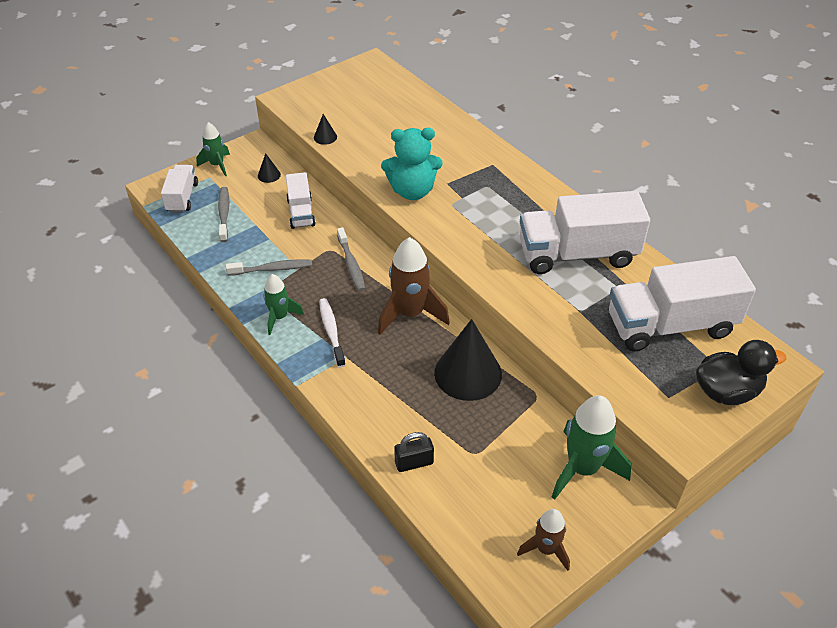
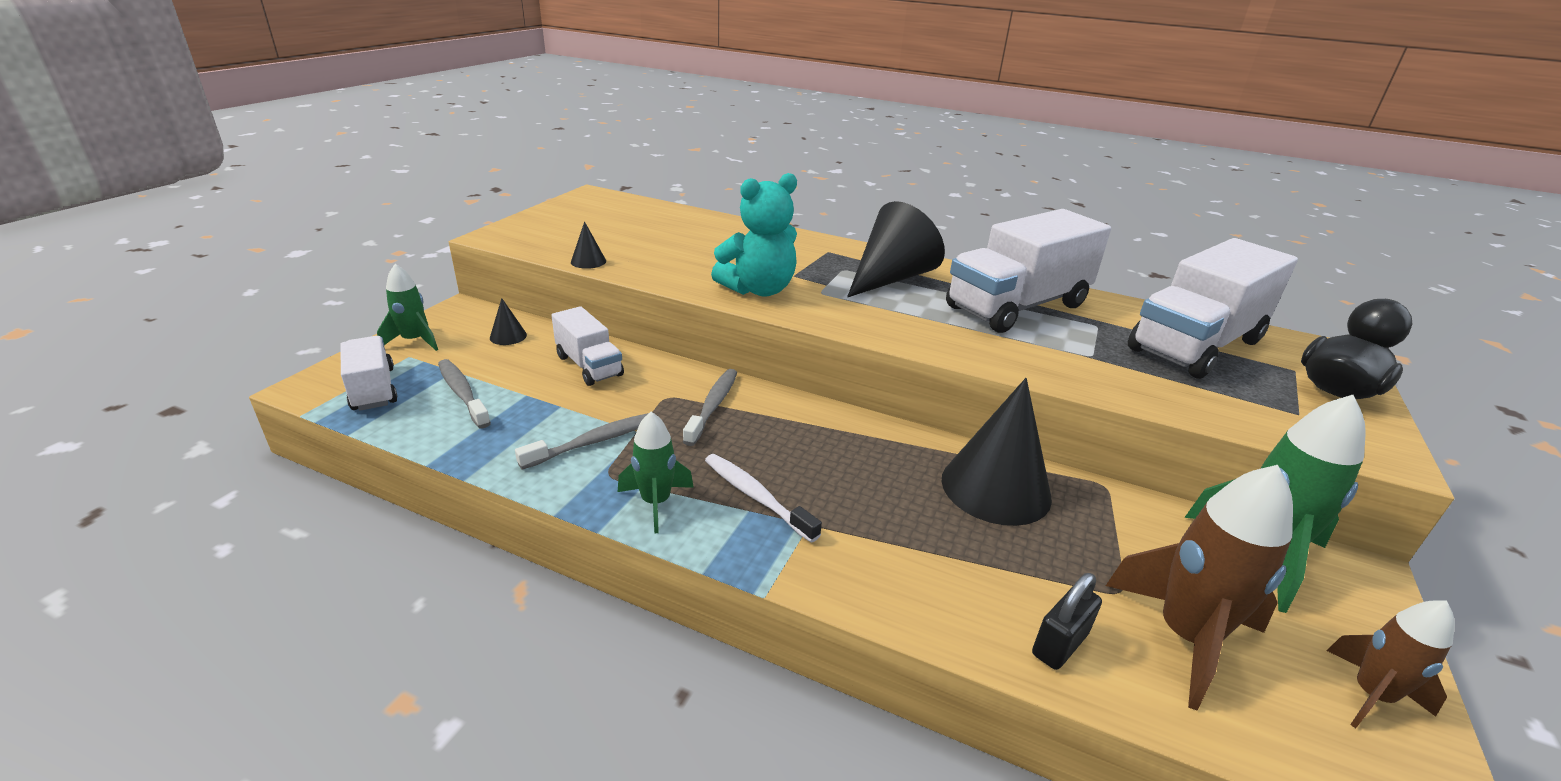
camera: 30 degrees left, 15 degrees down
grey toothbrush [337,227,365,291] -> grey toothbrush turned 120 degrees counterclockwise [683,369,737,446]
brown rocket [378,237,450,334] -> brown rocket moved to [1106,465,1293,710]
none -> black cone [847,201,945,297]

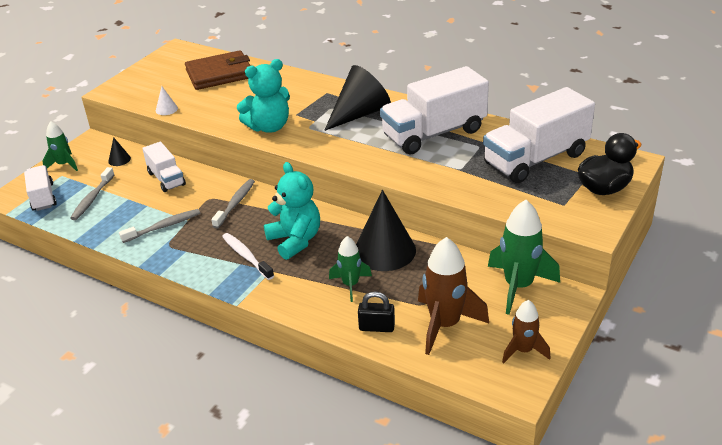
camera: 10 degrees right, 5 degrees up
grey toothbrush [438,359,491,428] -> grey toothbrush turned 135 degrees counterclockwise [70,167,115,220]
black cone [571,222,606,269] -> white cone [156,86,178,115]
green rocket [618,412,694,533] -> green rocket moved to [329,236,372,302]
black padlock [1032,573,1102,670] -> black padlock turned 45 degrees clockwise [358,291,395,332]
none -> brown wallet [185,50,251,90]
none -> turquoise teddy bear [264,162,320,260]

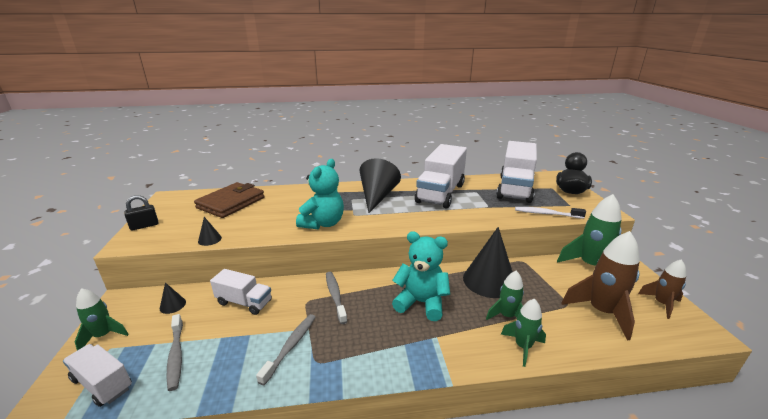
camera: 40 degrees left, 10 degrees down
white cone [156,86,178,115] -> black cone [198,217,222,246]
white toothbrush [222,233,274,280] -> white toothbrush moved to [515,207,586,219]
black padlock [358,291,395,332] -> black padlock moved to [125,195,158,230]
none -> green rocket [501,299,546,367]

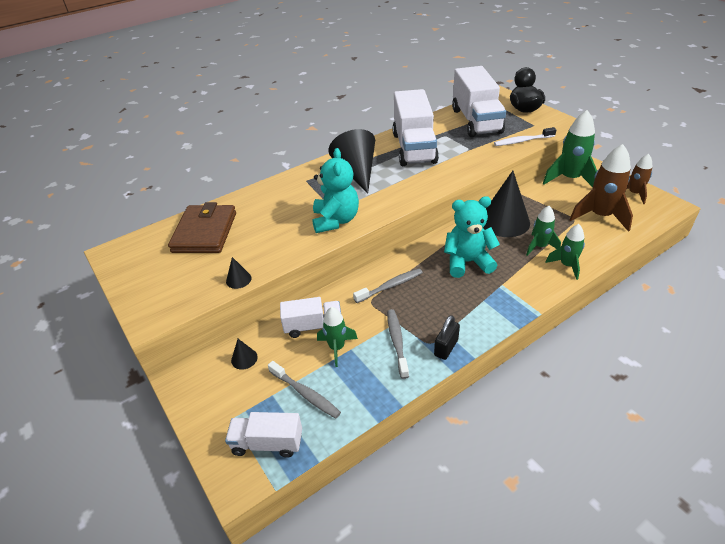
camera: 25 degrees left, 15 degrees up
green rocket [75,288,129,350] -> green rocket moved to [317,307,358,367]
black padlock [125,195,158,230] -> black padlock moved to [434,315,460,360]
grey toothbrush [326,272,348,324] -> grey toothbrush turned 105 degrees clockwise [353,268,423,303]

